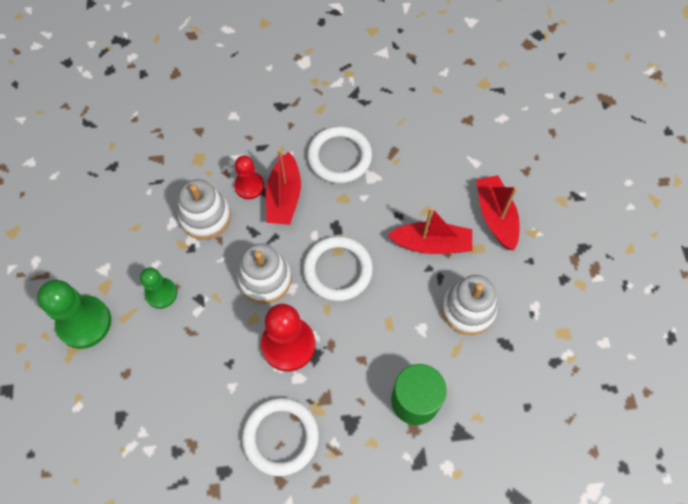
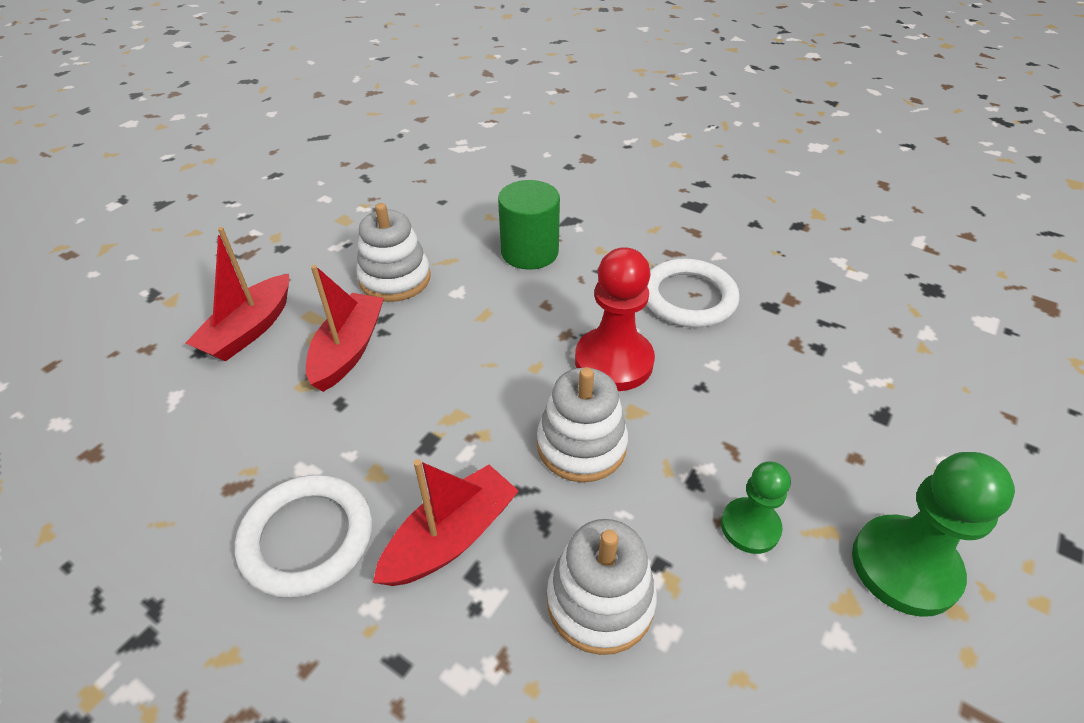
camera: 140 degrees left, 20 degrees down
red pawn [234,156,264,199] -> none
white ring [303,236,373,301] -> none
red boat [388,207,472,254] -> red boat turned 60 degrees clockwise [306,265,384,392]

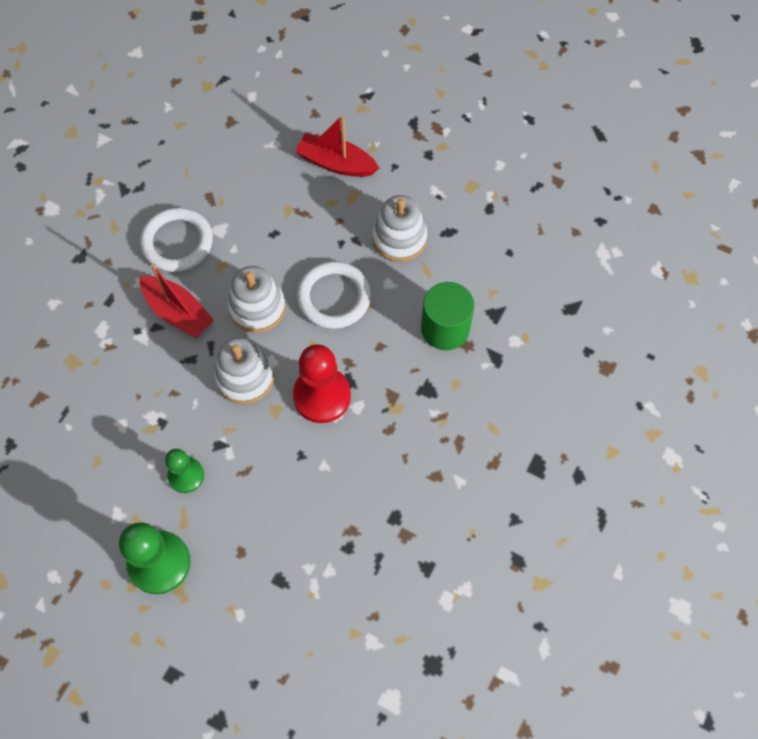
camera: 85 degrees right, 20 degrees up
red boat [306,265,384,392] -> none
white stacking toy [547,519,657,655] -> white stacking toy moved to [228,266,286,333]
white ring [646,258,739,328] -> white ring moved to [297,261,371,329]

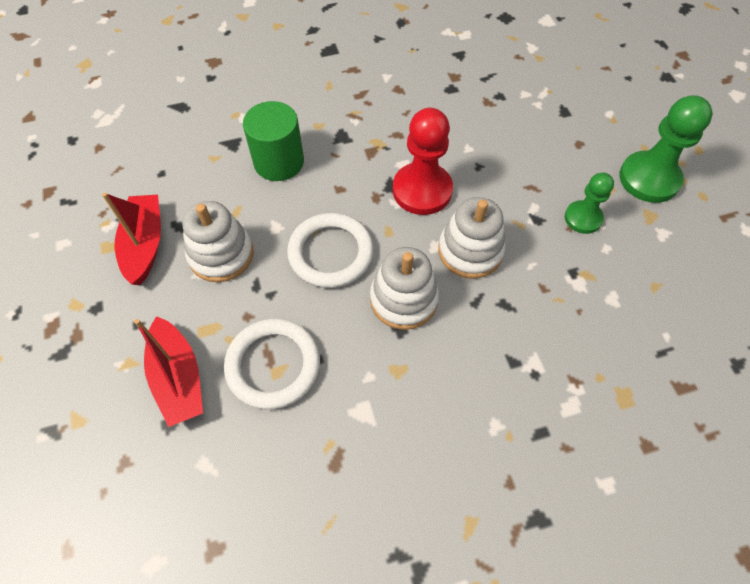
camera: 135 degrees left, 5 degrees down
white ring [140,208,213,272] -> white ring moved to [224,319,320,409]
red boat [140,264,214,338] -> red boat moved to [102,193,161,285]

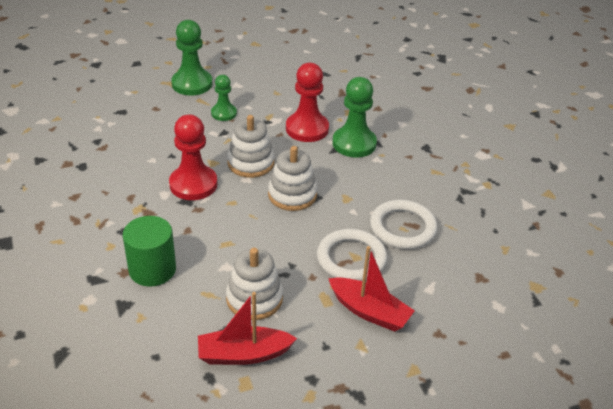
camera: 95 degrees left, 20 degrees down
red boat [134,316,203,427] -> red boat turned 60 degrees clockwise [328,246,415,332]
white ring [287,213,374,288] -> white ring moved to [370,200,438,249]
none -> red pawn [286,63,329,142]
none -> green pawn [332,77,377,158]

